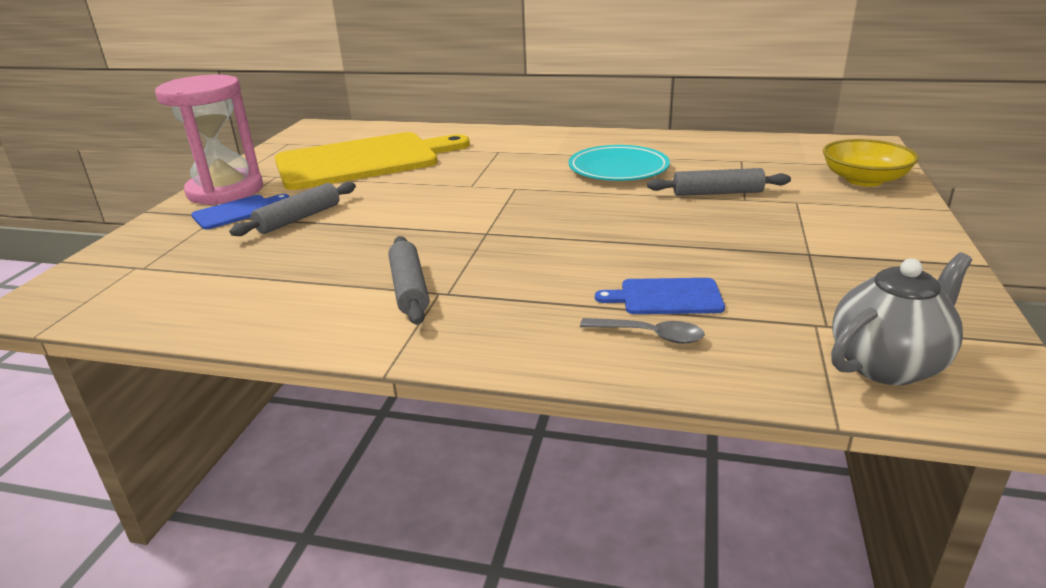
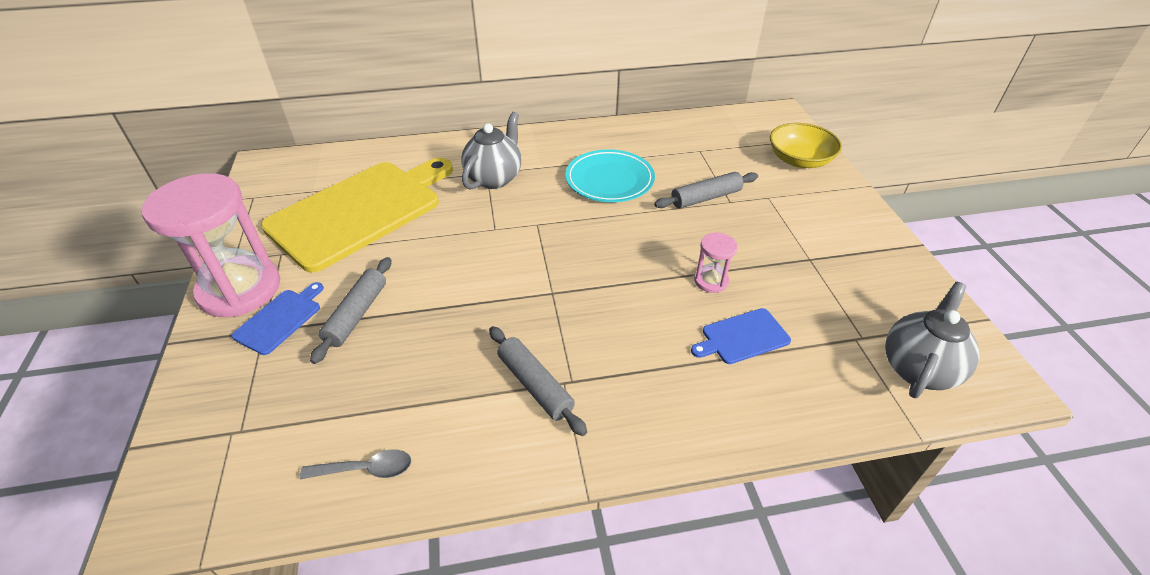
camera: 25 degrees left, 15 degrees up
grey spoon [580,318,705,344] -> grey spoon moved to [300,449,411,479]
none -> grey teapot [461,112,521,190]
none -> pink hourglass [694,233,738,293]

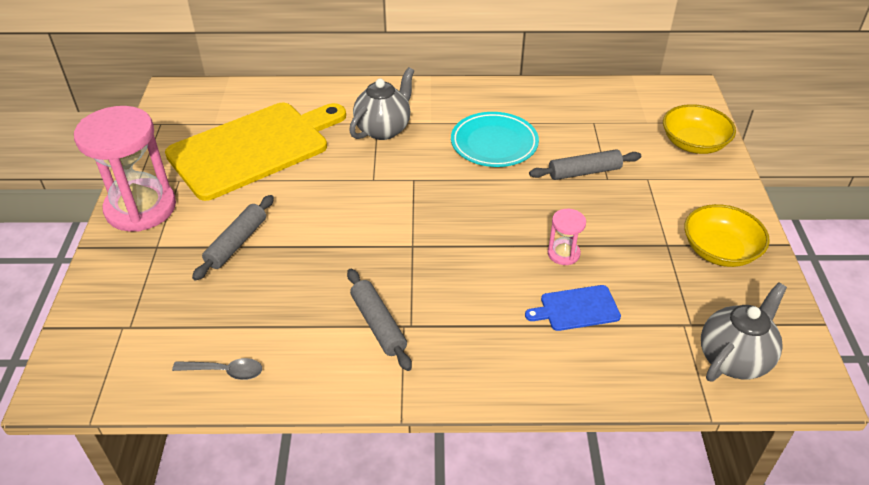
camera: 10 degrees right, 0 degrees up
blue cutting board [231,282,324,355] -> none
none -> yellow bowl [684,204,770,267]

